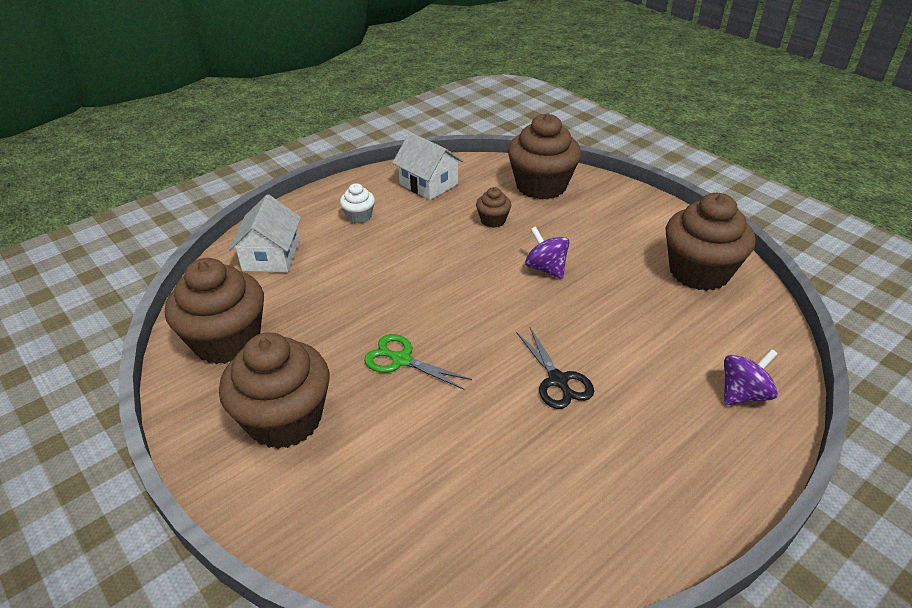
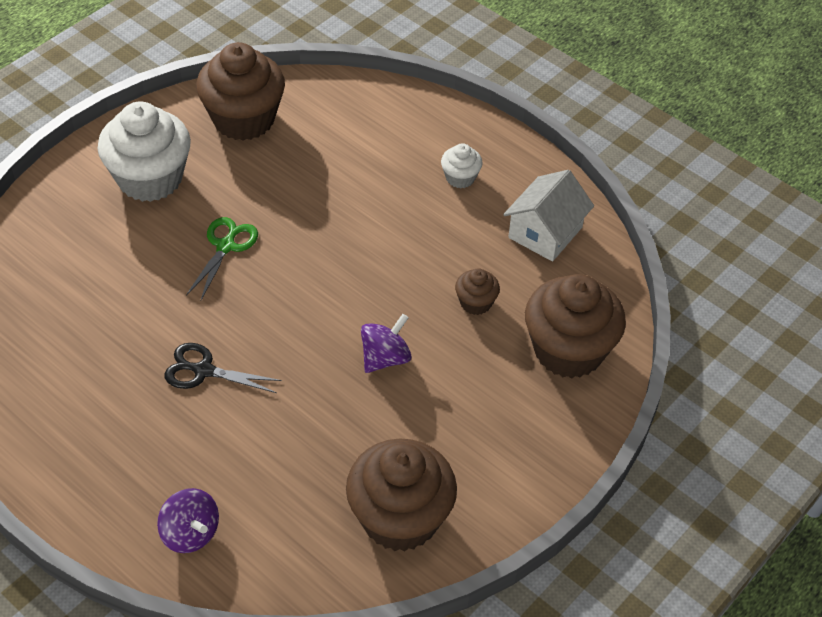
camera: 80 degrees right, 10 degrees up
brown cupcake [219,333,329,449] -> white cupcake [97,101,191,202]
white house [228,194,301,272] -> none
black scissors [516,328,594,409] -> black scissors turned 45 degrees clockwise [164,343,282,393]

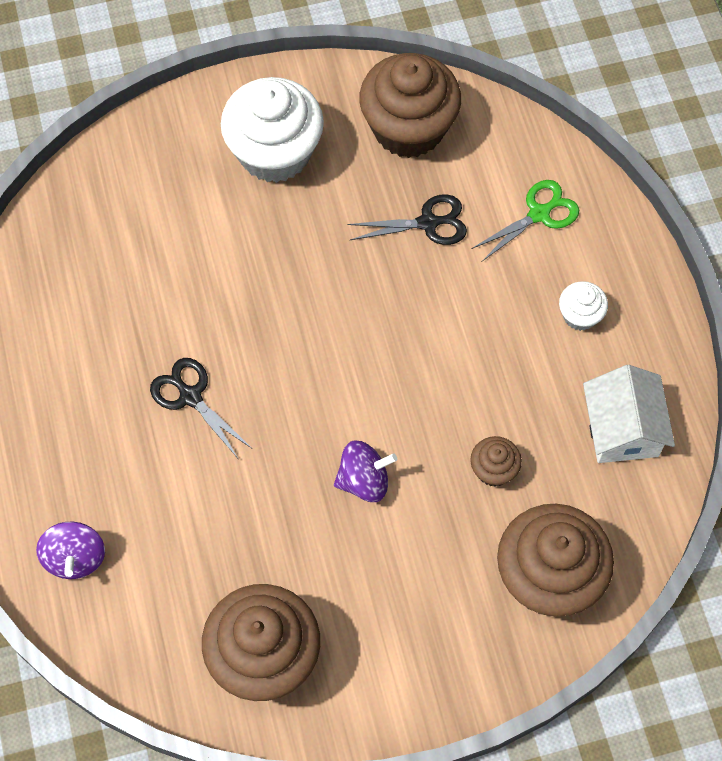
camera: 35 degrees right, 15 degrees up
green scissors [186,217,258,300] -> green scissors moved to [471,180,579,261]
white house [503,170,594,262] -> white house turned 75 degrees counterclockwise [583,365,675,463]
none -> black scissors [347,194,467,245]

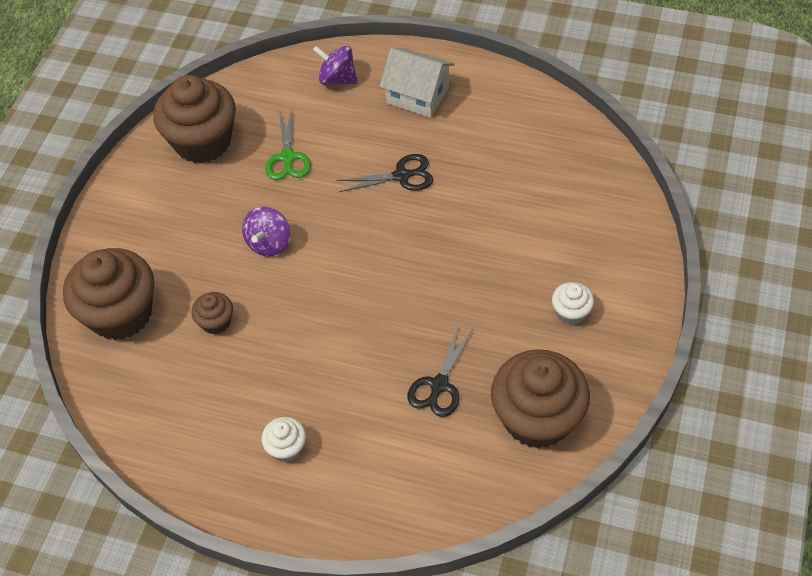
camera: 125 degrees right, 10 degrees down
white cupcake [221,77,324,183] -> white cupcake [552,282,594,325], size x0.46
green scissors [471,180,579,261] -> green scissors moved to [265,109,311,180]
white house [583,365,675,463] -> white house moved to [380,48,454,118]

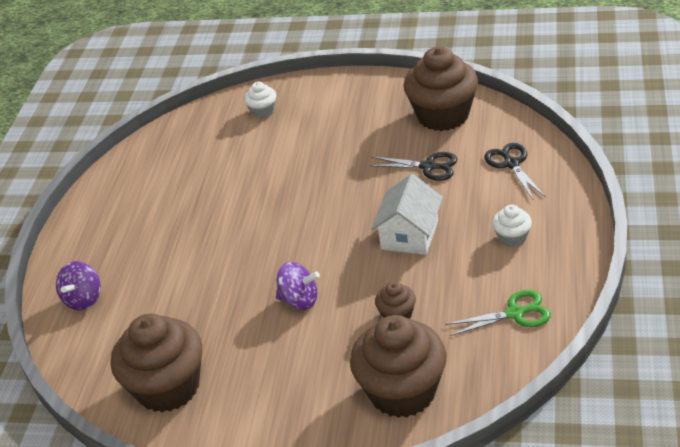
camera: 95 degrees left, 15 degrees down
green scissors [265,109,311,180] -> green scissors moved to [445,290,551,336]
black scissors [336,154,433,192] -> black scissors moved to [484,143,545,199]
white house [380,48,454,118] -> white house moved to [371,174,443,255]
white cupcake [552,282,594,325] -> white cupcake moved to [244,82,276,118]

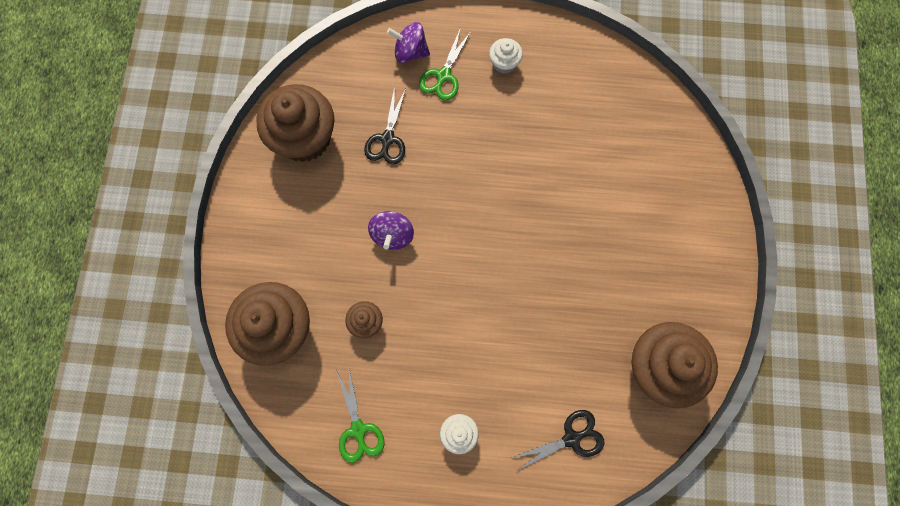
camera: 80 degrees right, 35 degrees up
white cupcake [244,82,276,118] -> white cupcake moved to [489,38,523,74]
black scissors [368,152,457,181] -> black scissors moved to [364,86,406,165]
white house [371,174,443,255] -> none
none -> green scissors [419,27,471,101]

